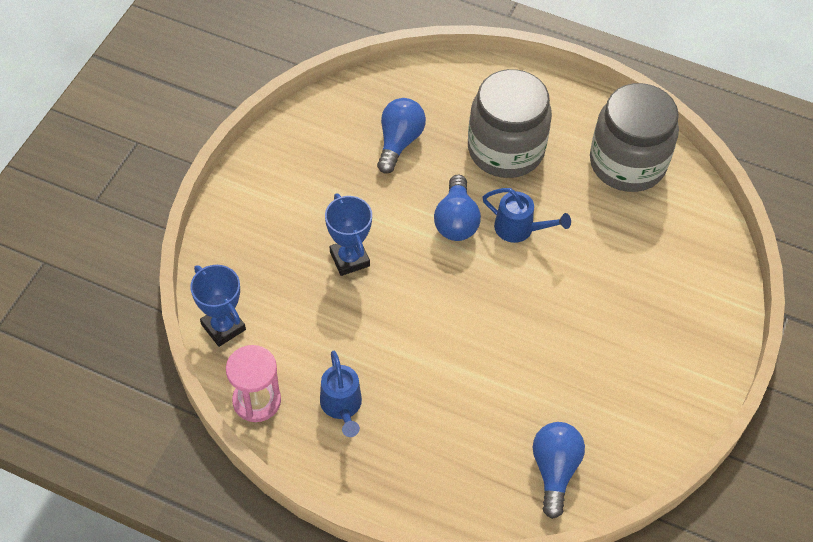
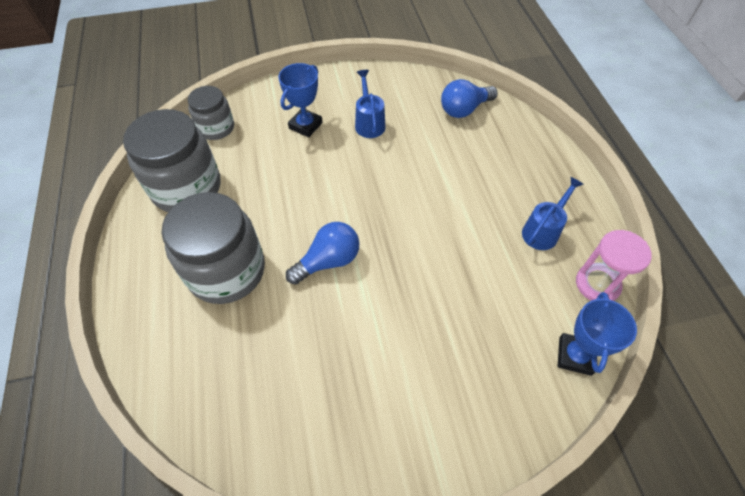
camera: 125 degrees left, 0 degrees up
blue trophy [325,193,372,276] -> blue trophy moved to [278,63,323,137]
blue light bulb [377,98,426,174] -> none
blue watering can [482,188,571,243] -> blue watering can moved to [355,70,386,138]
none -> grey jar [188,86,234,140]

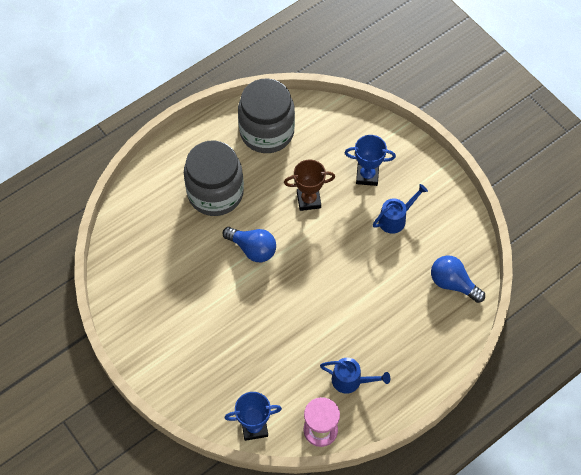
camera: 65 degrees right, 5 degrees up
grey jar [188,86,234,140] -> none
none -> brown trophy [284,160,335,211]

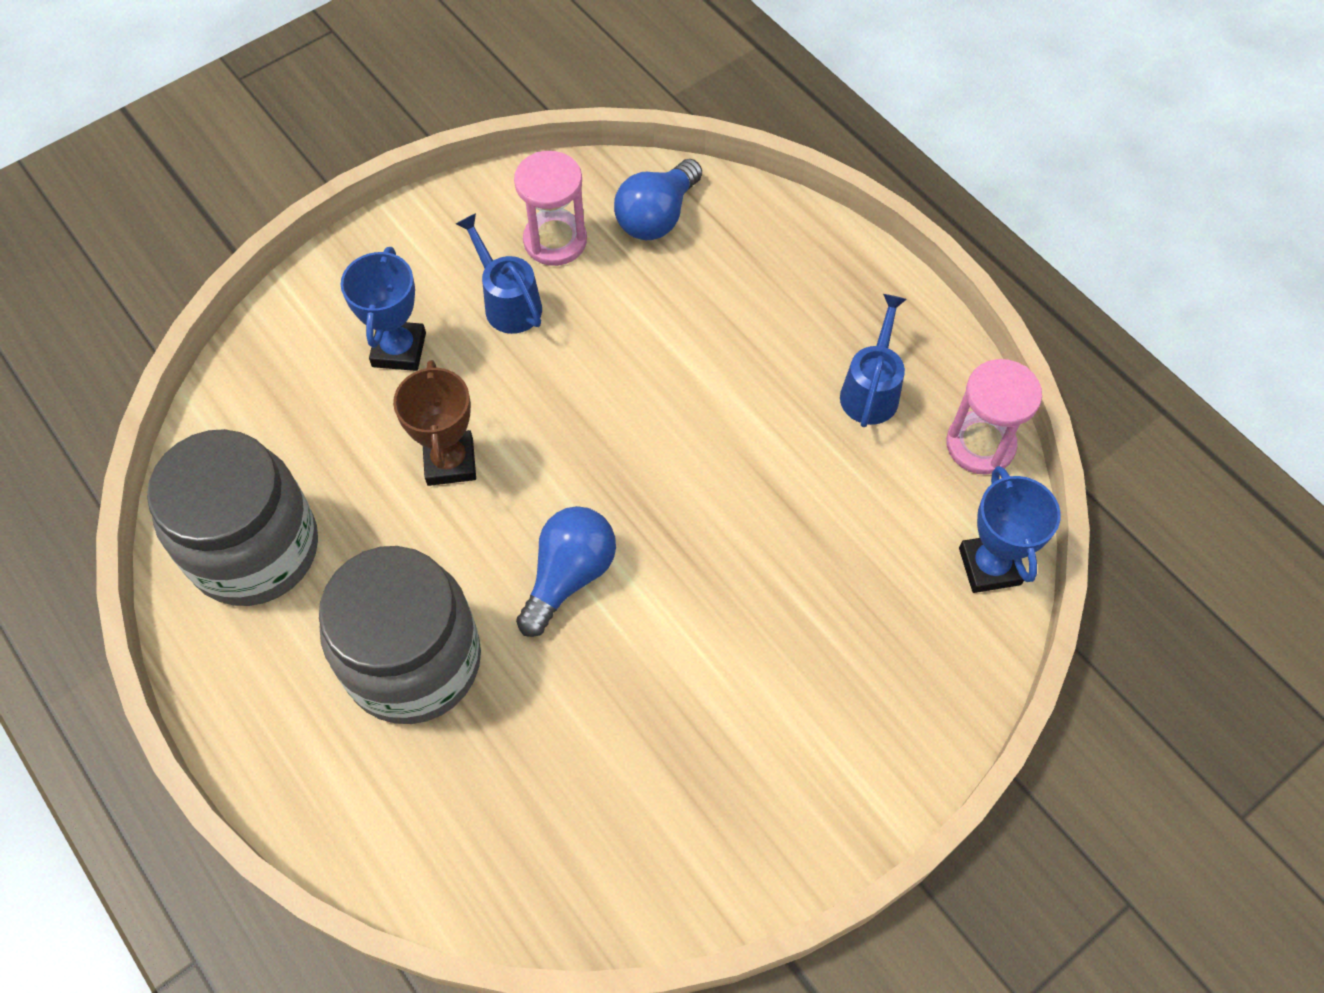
camera: 90 degrees left, 0 degrees up
none -> pink hourglass [514,151,587,266]

